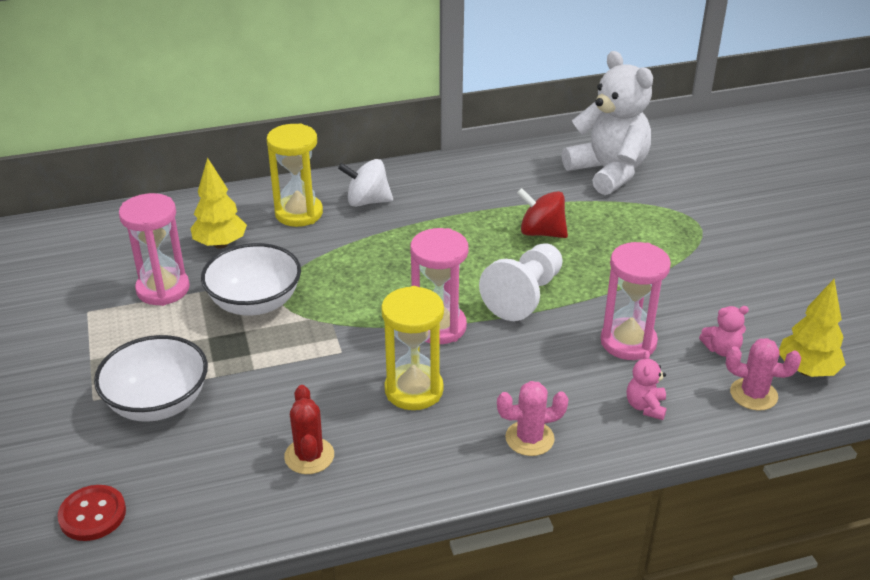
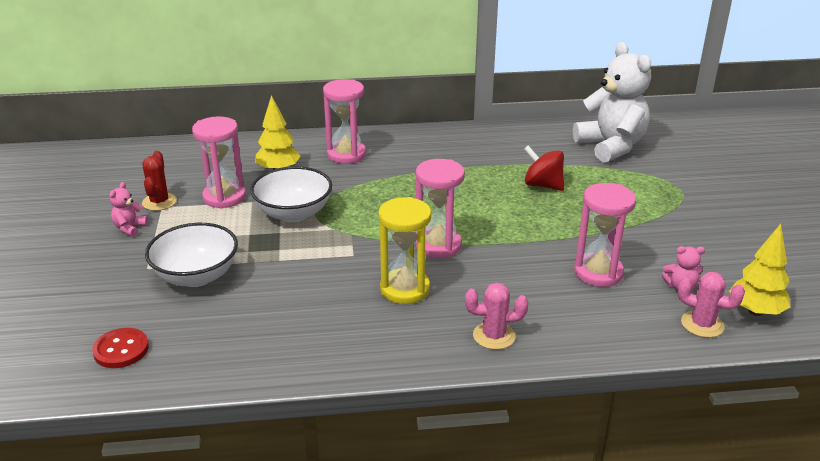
camera: 10 degrees right, 5 degrees down
yellow hourglass [267,123,323,227] -> pink hourglass [323,79,366,164]
red cactus [284,385,334,474] -> red cactus moved to [142,151,177,211]
white spinning top [338,159,393,207] -> none
white pawn [479,243,563,321] -> none
pink teddy bear [627,350,667,420] -> pink teddy bear moved to [110,182,148,237]

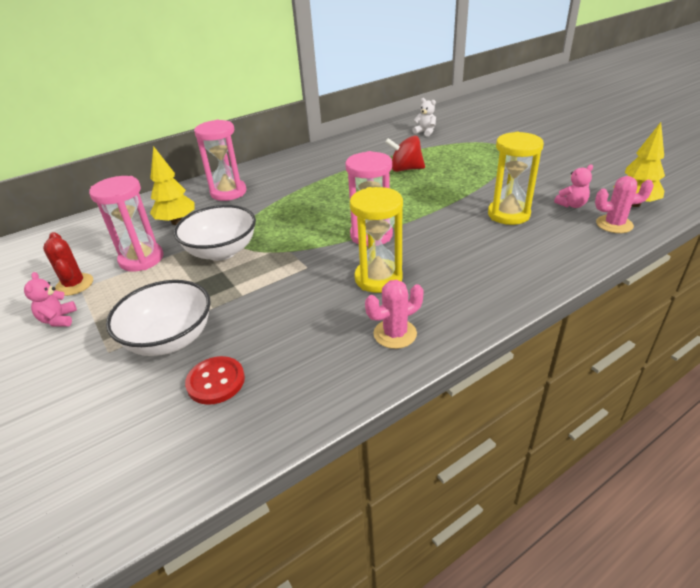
camera: 25 degrees left, 5 degrees up
red button [92,328,149,368] -> red button moved to [185,356,245,405]
pink cactus [465,282,528,350] -> pink cactus moved to [365,280,424,349]
white teddy bear [573,42,651,163] -> white teddy bear [412,98,436,137], size x0.40
pink hourglass [574,183,636,287] -> yellow hourglass [488,132,544,225]

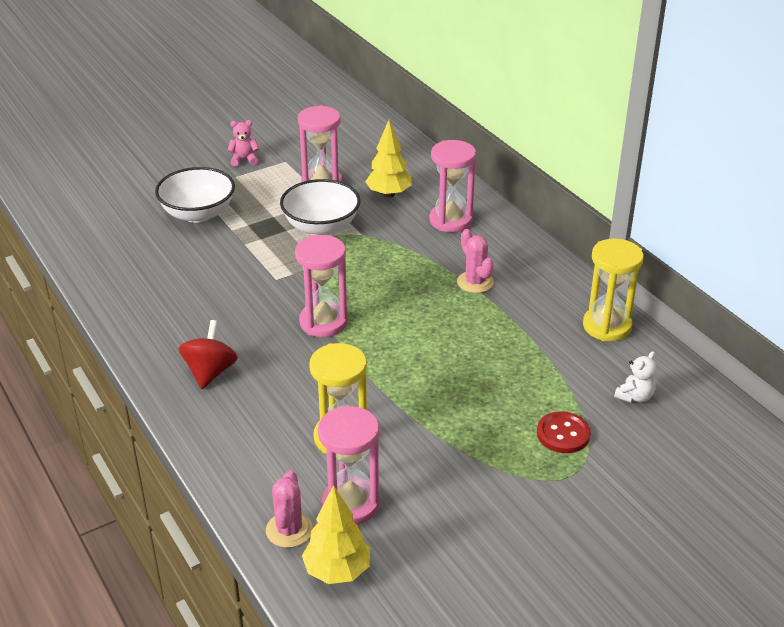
camera: 90 degrees right, 0 degrees up
red cactus [43,232,93,296] -> none
red button [185,356,245,405] -> red button moved to [537,412,591,453]
yellow hourglass [350,187,403,293] -> yellow hourglass moved to [583,238,644,341]
pink cactus [365,280,424,349] -> pink cactus moved to [457,229,494,293]
red spinning top [385,136,425,172] -> red spinning top moved to [179,320,238,389]
pink teddy bear [554,164,593,208] -> pink hourglass [318,406,380,525]

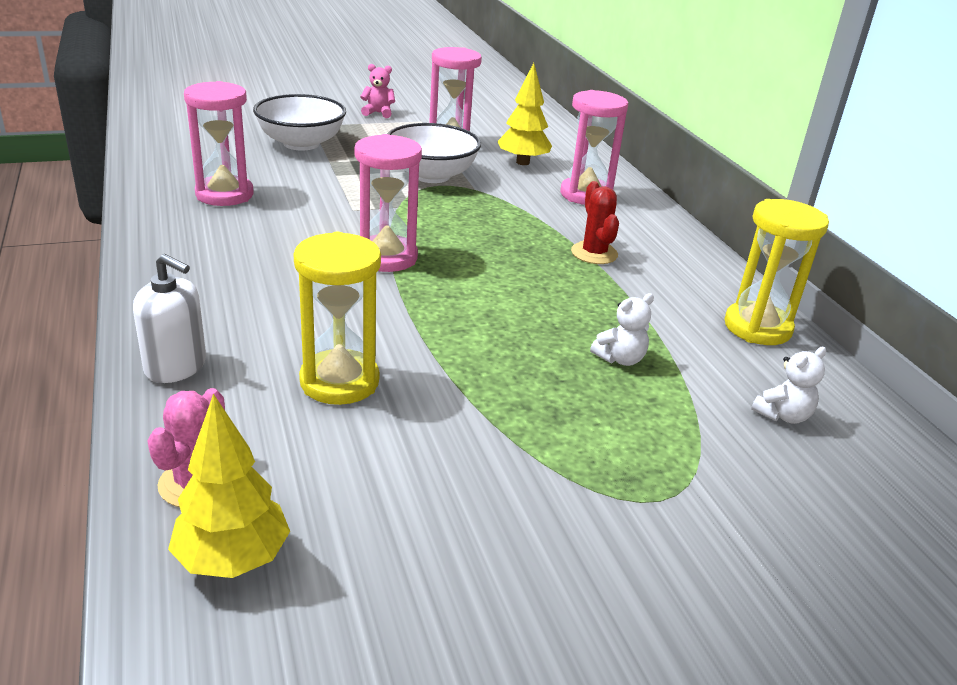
camera: 10 degrees right, 5 degrees down
red spinning top [179,320,238,389] -> none
pink hourglass [318,406,380,525] -> pink hourglass moved to [184,81,254,206]
pink cactus [457,229,494,293] -> red cactus [571,181,619,264]
red button [537,412,591,453] -> none
none -> white soap dispenser [133,254,206,383]
none -> white teddy bear [590,293,654,366]

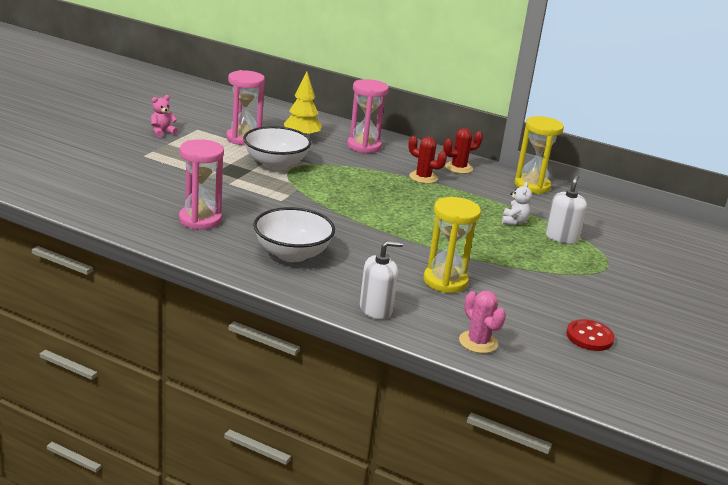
camera: 45 degrees left, 5 degrees down
yellow tree [168,394,290,578] -> none
white bowl [253,94,346,151] -> white bowl moved to [253,207,335,262]
pink hourglass [355,134,422,272] -> none
white teddy bear [751,347,826,424] -> none
none -> red cactus [443,128,483,174]
none -> white soap dispenser [546,175,587,244]
none -> red button [566,319,615,351]

